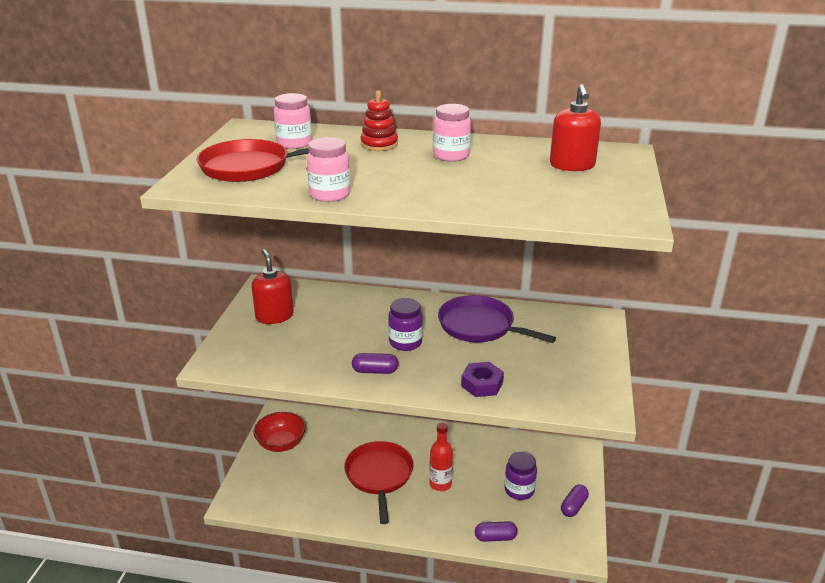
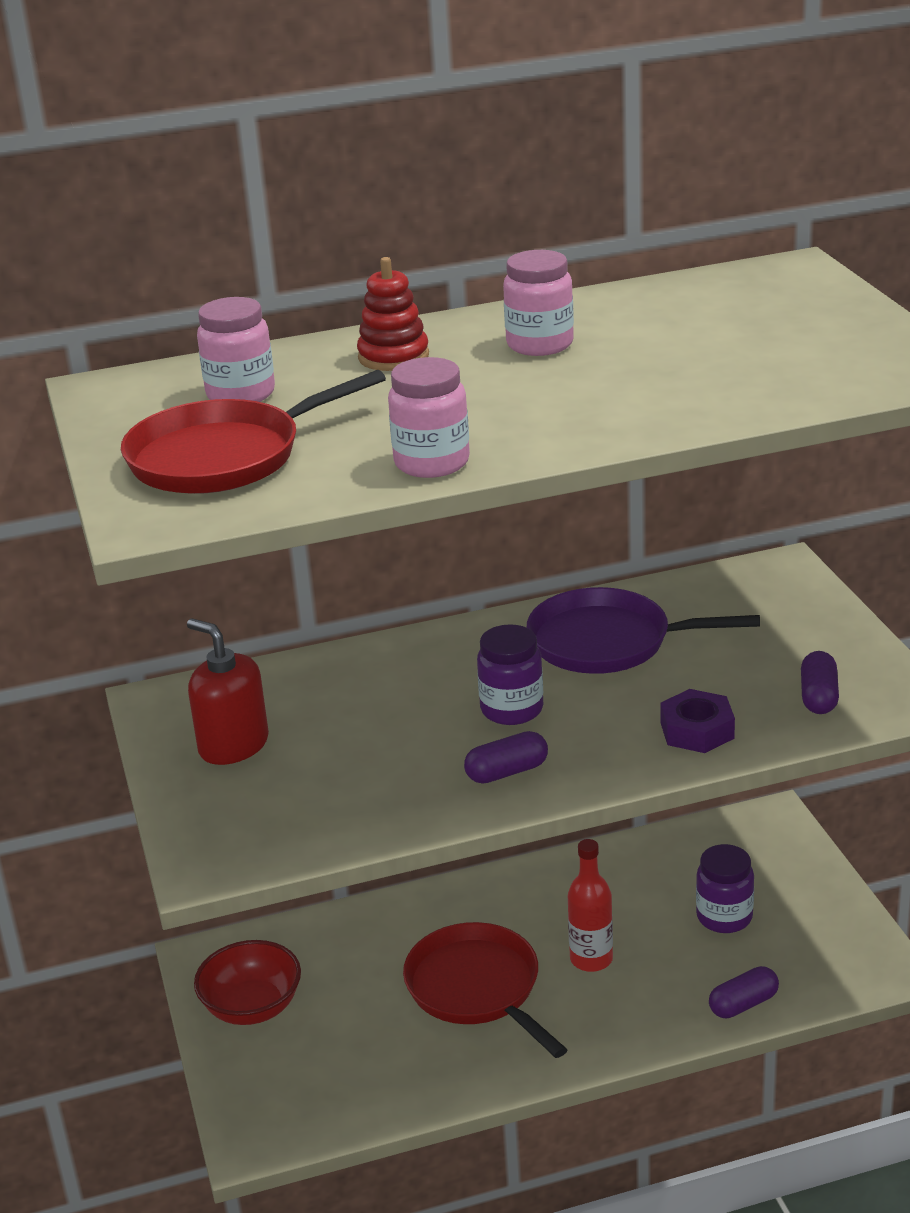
camera: 25 degrees left, 0 degrees up
red soap dispenser [550,84,601,171] -> none
purple capsule [561,485,589,517] -> purple capsule moved to [801,651,839,714]

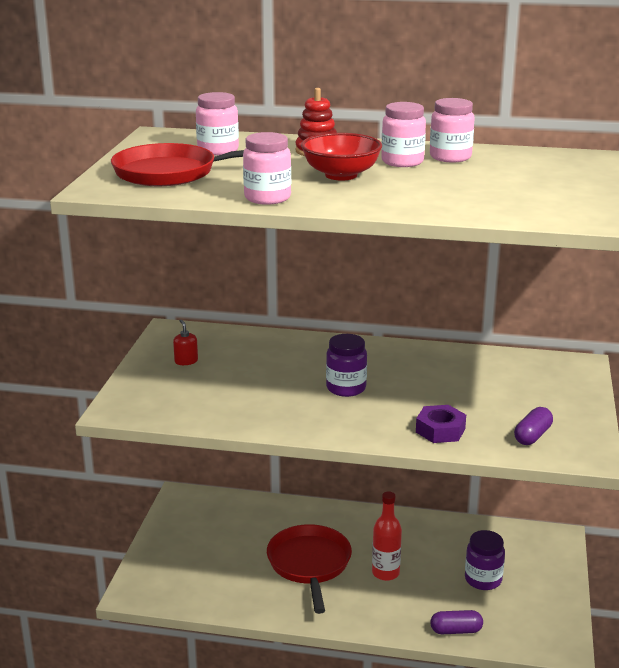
camera: 25 degrees right, 5 degrees down
red soap dispenser [187,618,269,765] -> red soap dispenser [173,319,198,365], size x0.51
red bowl [194,940,301,1025] -> red bowl moved to [301,133,382,180]
purple capsule [464,731,548,784] -> none
purple pan [527,587,760,674] -> none
none -> pink jar [430,98,475,162]

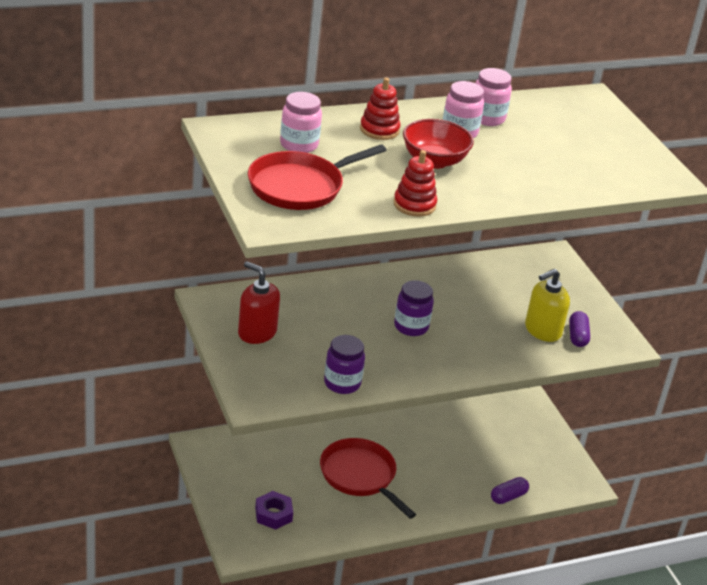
camera: 35 degrees left, 10 degrees up
red soap dispenser [173,319,198,365] -> red soap dispenser [238,261,280,344], size x1.94
pink jar [243,132,291,205] -> red stacking toy [394,150,437,217]
red bottle [372,491,402,581] -> none
purple nut [416,405,466,443] -> purple nut moved to [255,491,293,530]
purple jar [465,530,505,590] -> purple jar moved to [324,335,365,394]
none -> yellow soap dispenser [525,269,570,342]

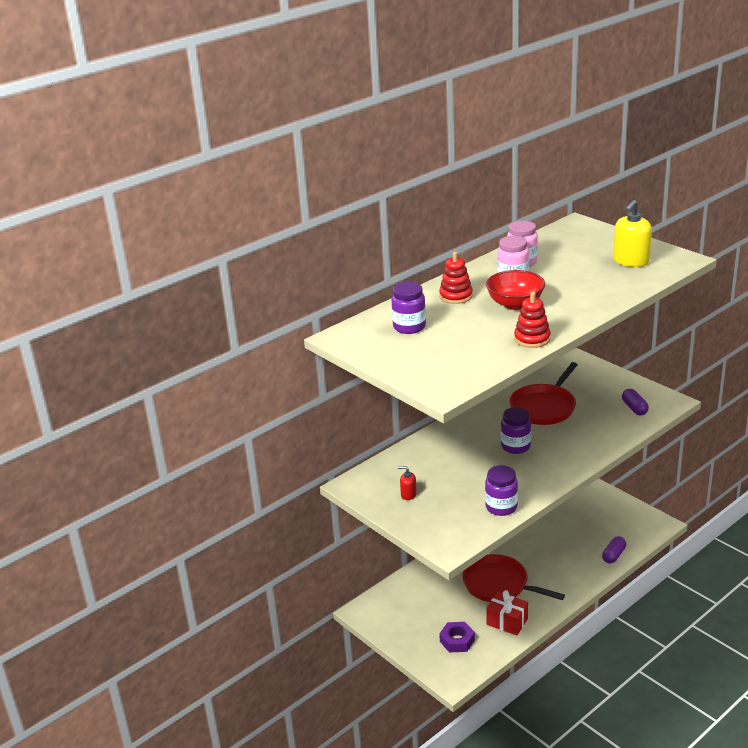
camera: 15 degrees left, 5 degrees down
red soap dispenser [238,261,280,344] -> red soap dispenser [398,466,417,500], size x0.51
red pan [248,144,386,210] -> red pan moved to [509,362,578,425]
pink jar [280,92,322,153] -> purple jar [391,282,426,334]
yellow soap dispenser [525,269,570,342] -> yellow soap dispenser moved to [613,200,652,267]
none -> red gift [486,590,528,636]

